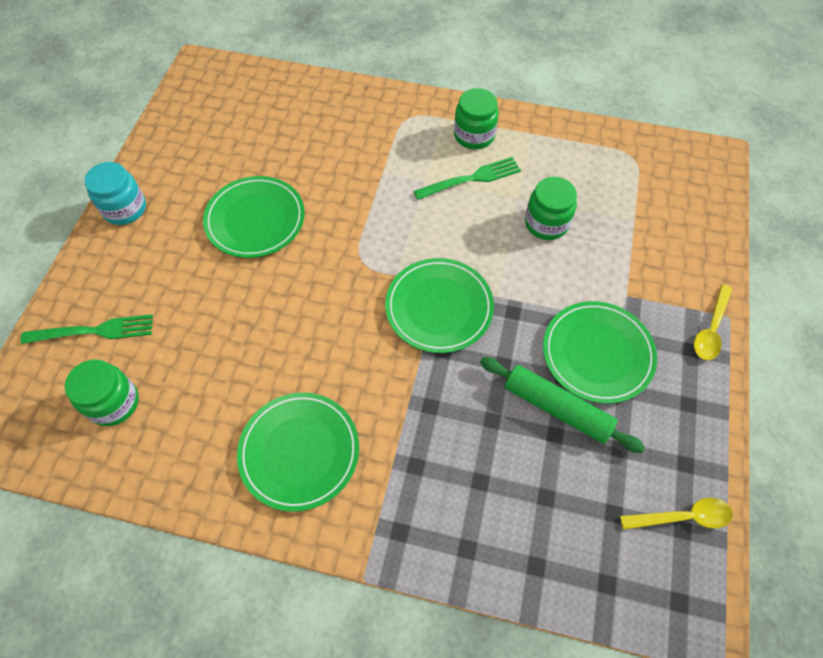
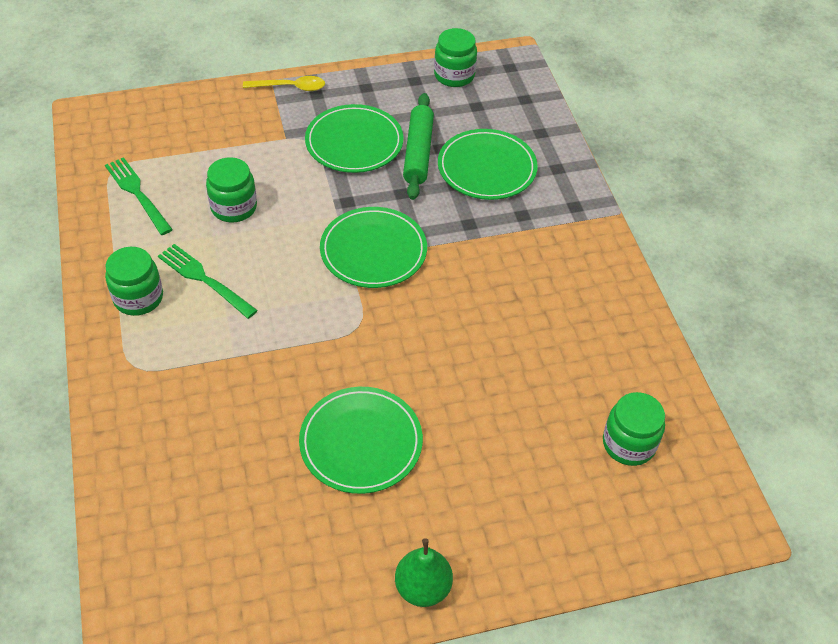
camera: 120 degrees left, 10 degrees down
green fork [21,314,153,344] -> green fork moved to [105,157,173,235]
turquoise jar [84,162,146,225] -> green pear [395,538,453,607]
green plate [237,392,359,512] -> green plate moved to [438,129,538,200]
yellow spoon [620,498,733,530] -> green jar [434,28,477,87]

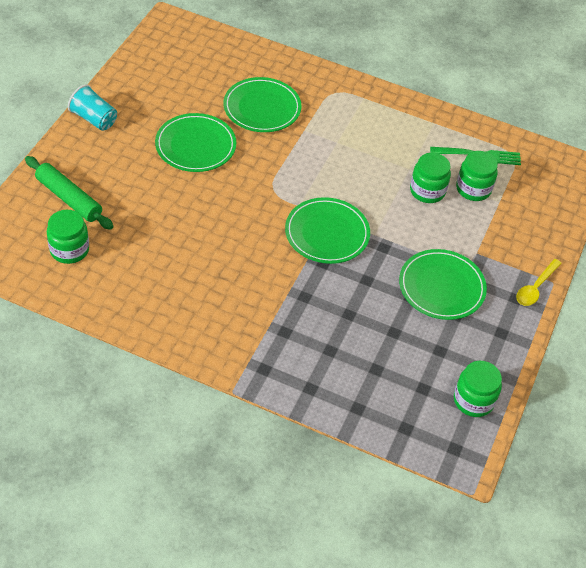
camera: 125 degrees right, 0 degrees up
green jar [105,247,163,316] -> green jar moved to [456,151,498,201]
green fork [158,244,258,319] -> none
green pear [395,538,453,607] -> turquoise cup [68,84,117,131]
green rolling pin [403,93,434,200] -> green rolling pin moved to [25,156,113,230]
green plate [438,129,538,200] -> green plate moved to [223,77,302,132]

